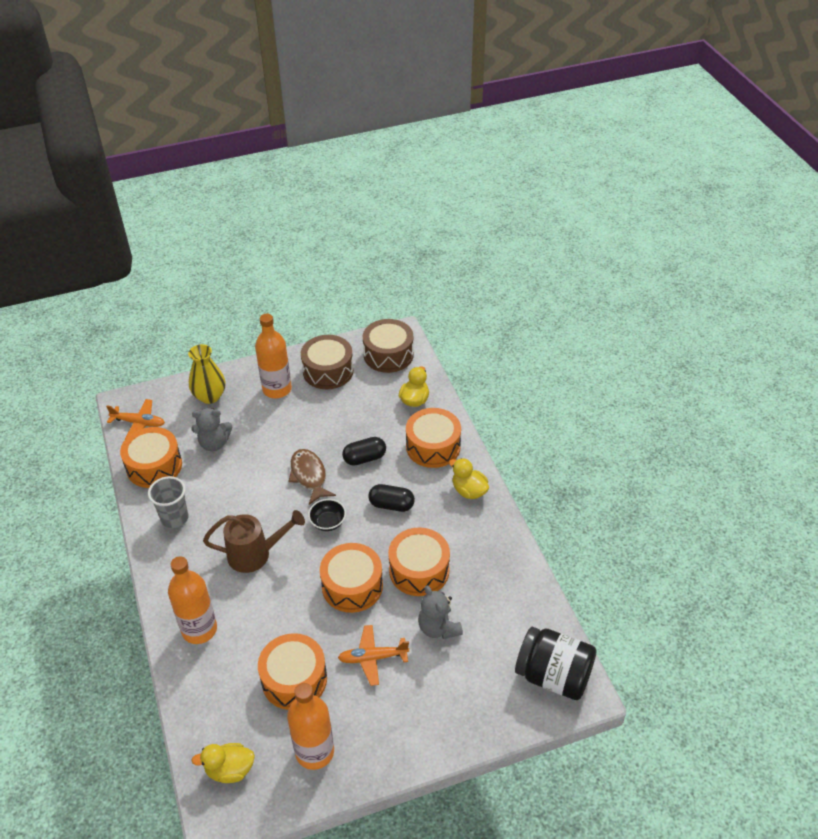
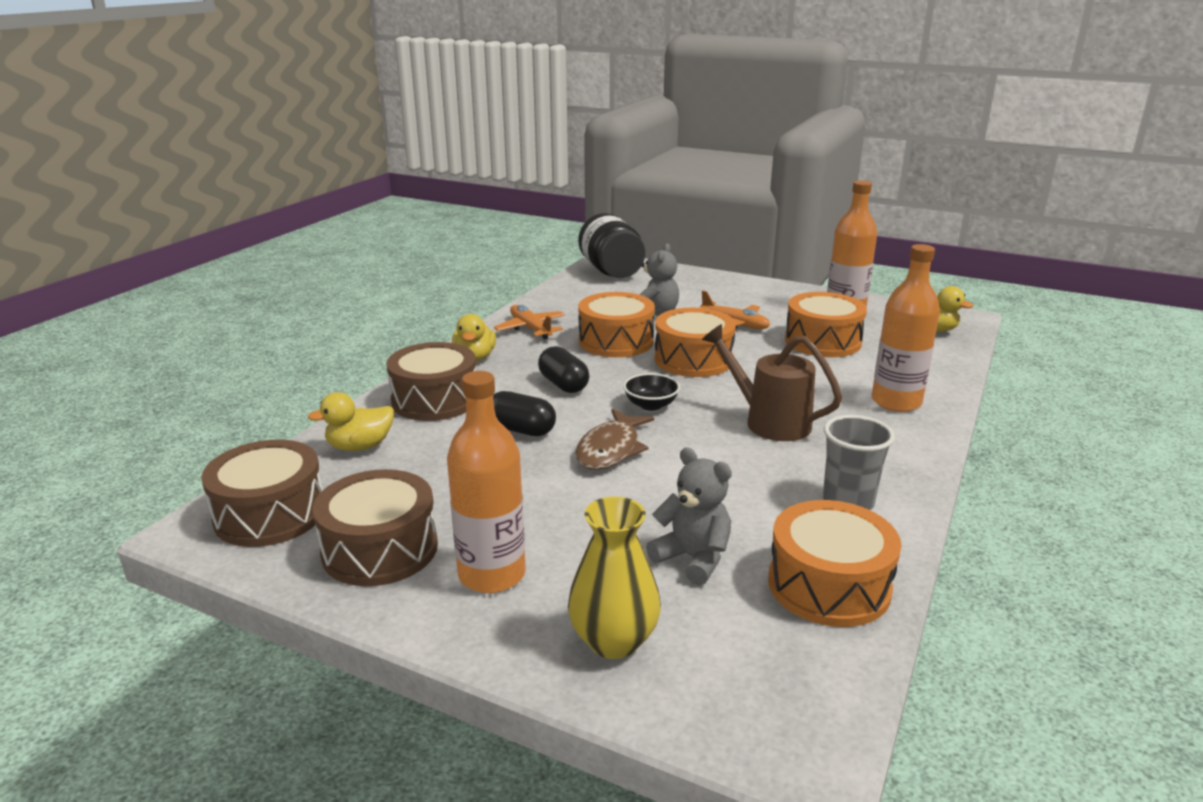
camera: 135 degrees left, 20 degrees down
orange plane [106,399,165,439] -> orange plane moved to [494,305,565,339]
orange drum [406,408,461,468] -> brown drum [386,342,476,421]

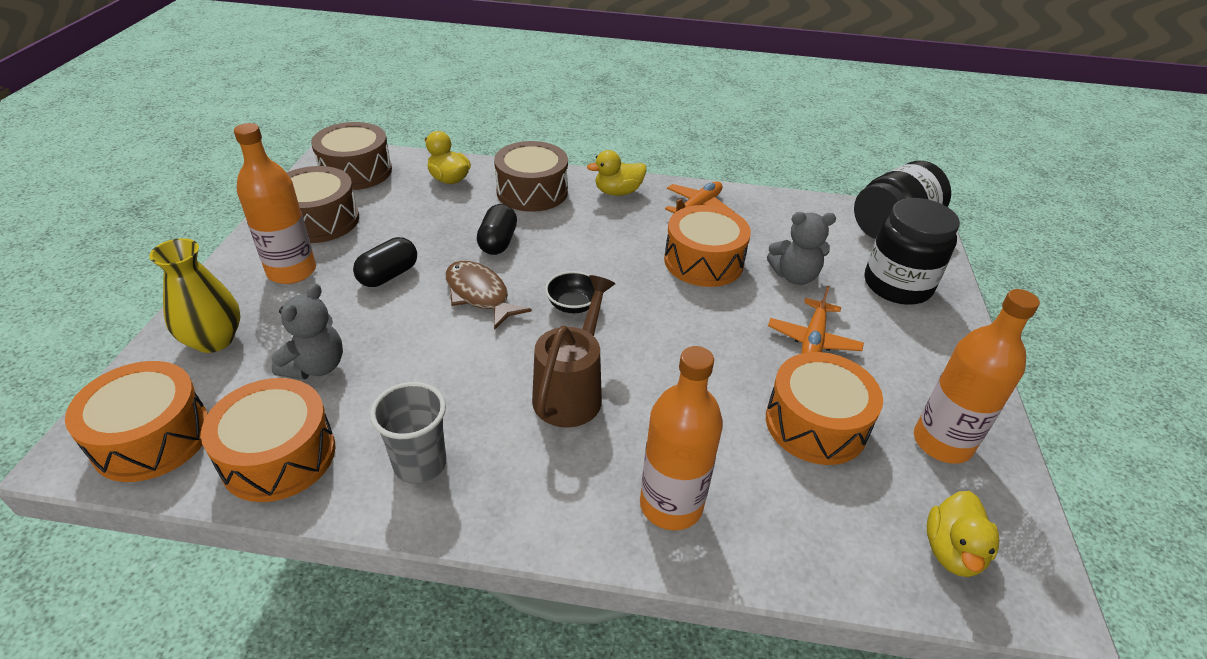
camera: 70 degrees right, 15 degrees up
black capsule [538,346,589,393] -> black capsule moved to [353,237,417,287]
brown fish [575,409,654,470] -> brown fish turned 45 degrees clockwise [446,261,532,330]
orange drum [655,307,736,377] -> orange drum moved to [65,361,208,482]
none -> black jar [865,198,960,305]

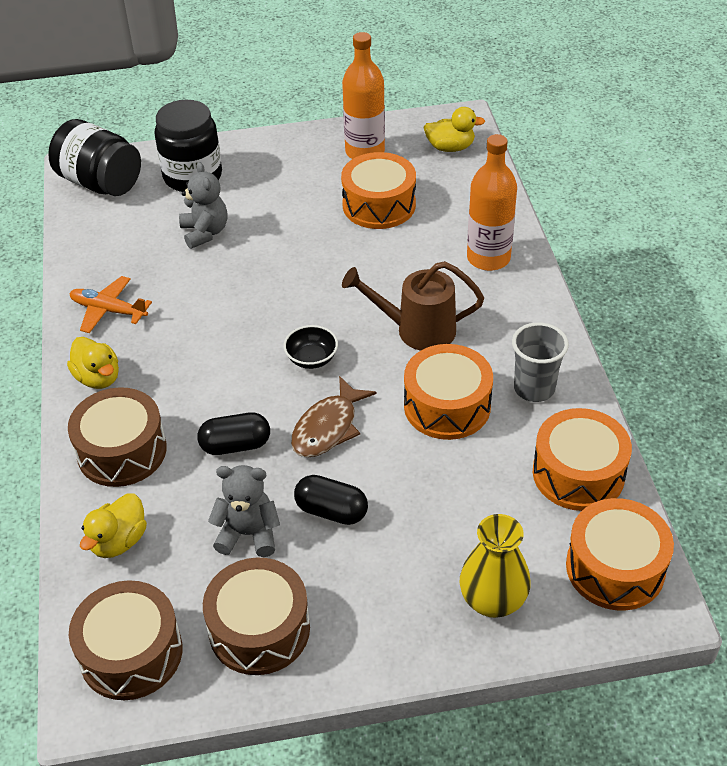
camera: 105 degrees left, 5 degrees up
orange bottle [234,123,316,284] -> none
grey teddy bear [271,283,343,380] -> grey teddy bear moved to [208,465,280,557]
orange drum [664,205,751,287] -> orange drum moved to [404,344,493,440]
orange plane [768,286,864,353] -> none

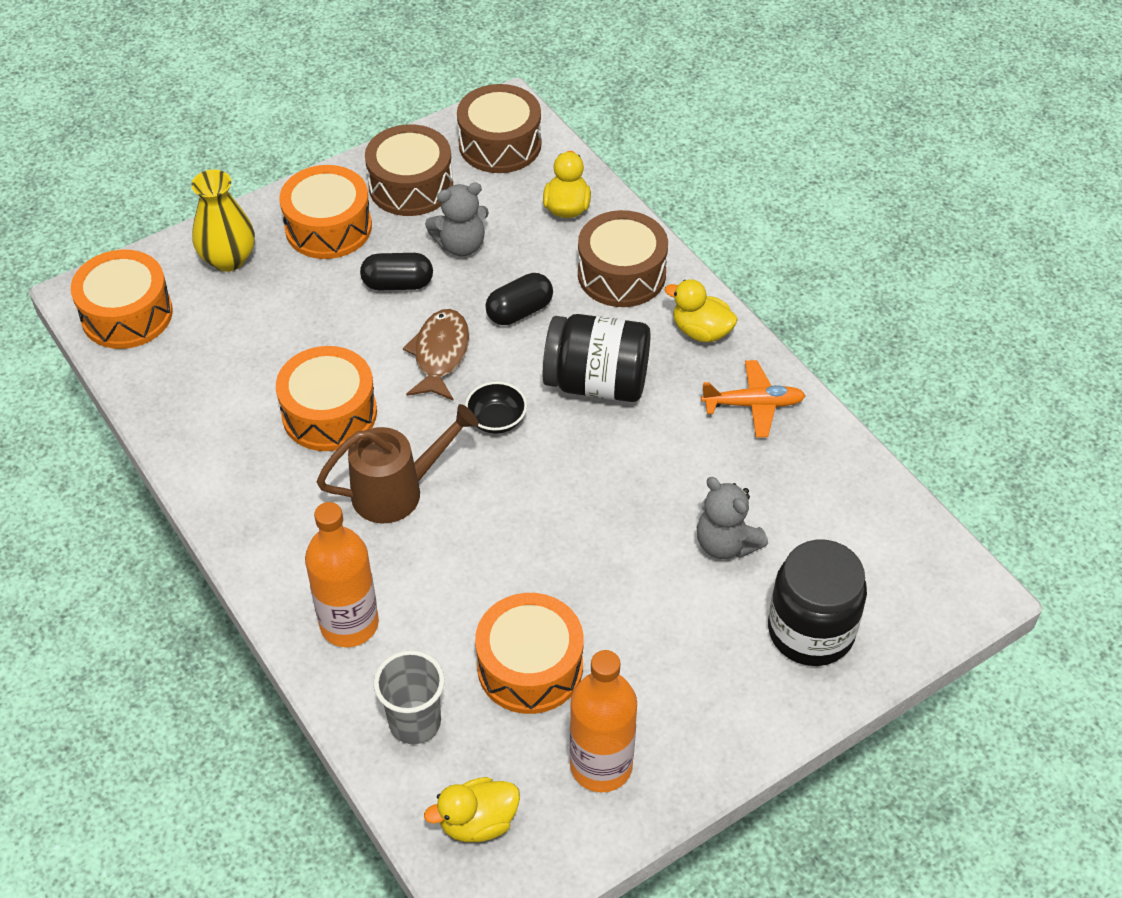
camera: 155 degrees right, 5 degrees up
black jar [48,119,141,196] -> black jar moved to [543,314,651,402]
grey cup [512,322,569,402] -> grey cup moved to [373,650,445,744]
orange drum [533,408,632,511] -> orange drum moved to [279,165,372,259]

